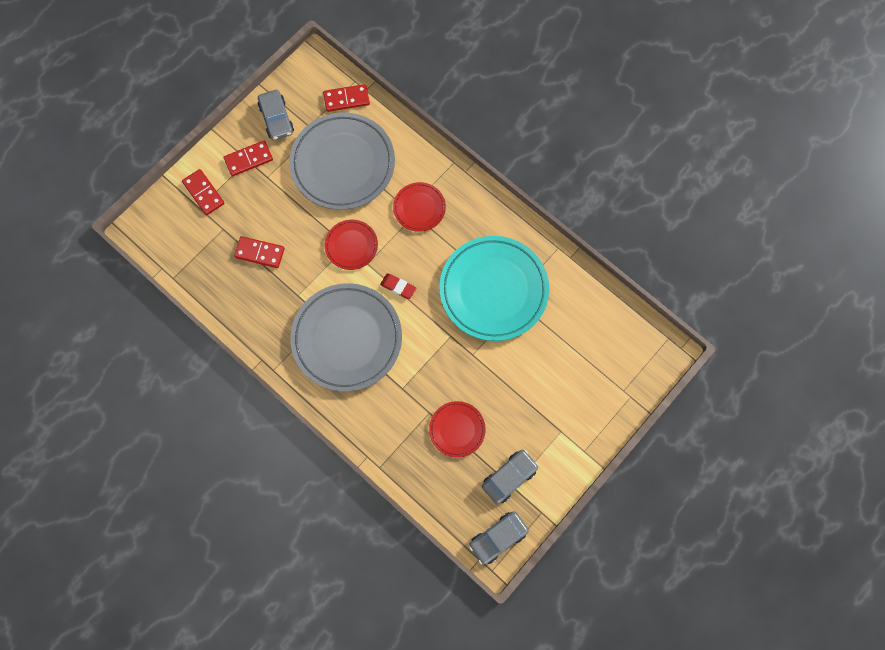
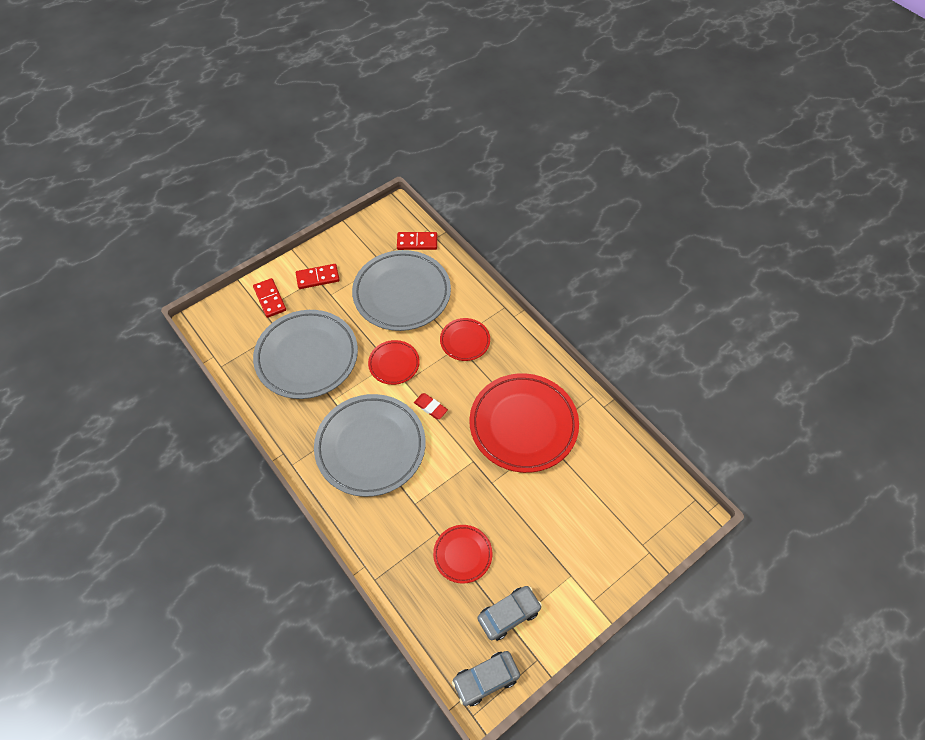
camera: 10 degrees right, 15 degrees down
red domino [234,236,285,268] -> grey plate [253,310,358,399]
grey car [258,90,294,140] -> none
turquoise plate [439,236,549,341] -> red plate [469,373,579,473]

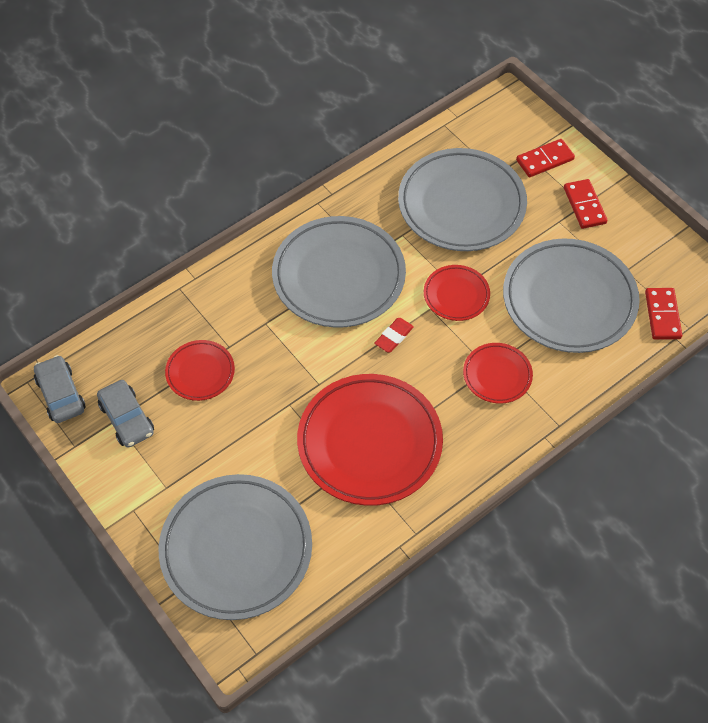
camera: 90 degrees right, 0 degrees up
none -> grey plate [159,474,312,620]

